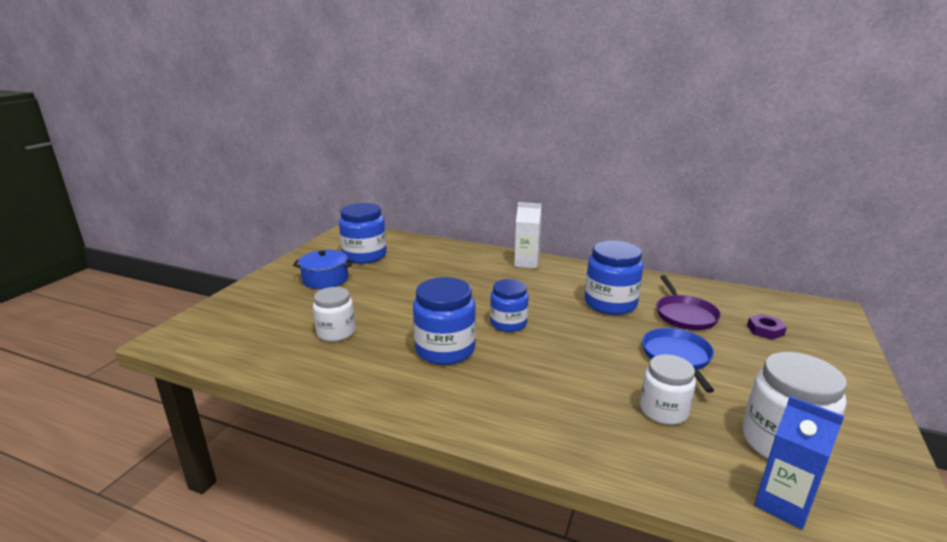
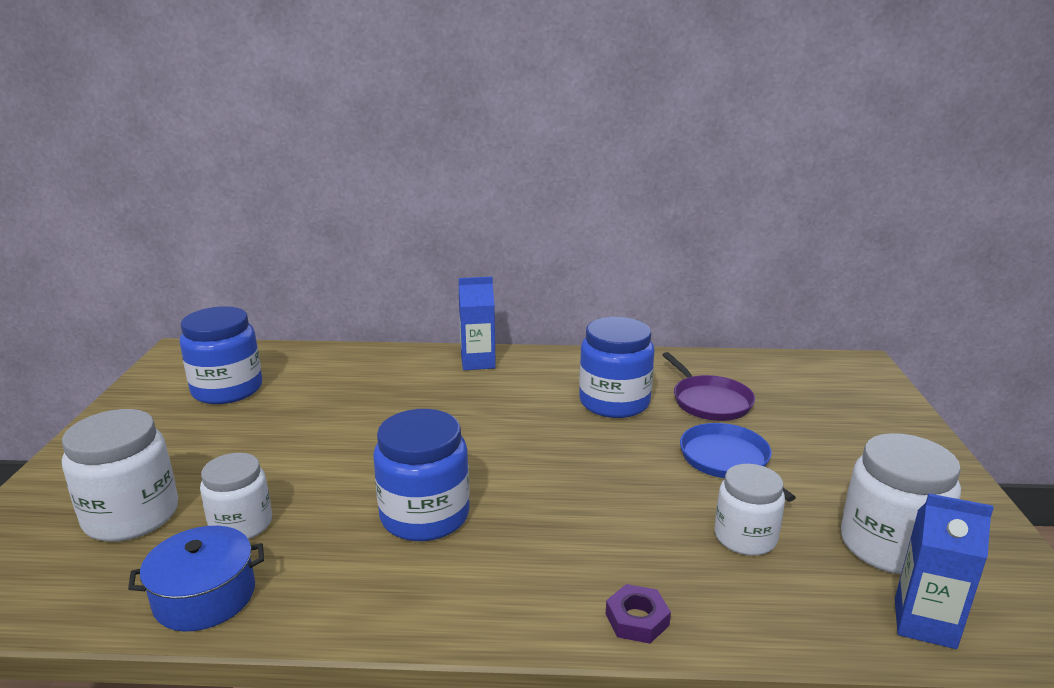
camera: 20 degrees left, 0 degrees up
blue pot [293,250,353,289] -> blue pot moved to [128,526,264,631]
blue jar [490,279,528,332] -> none
white carton [514,202,542,269] -> blue carton [459,277,496,370]
purple nut [747,314,787,340] -> purple nut moved to [606,584,671,643]
none -> white jar [62,409,178,542]

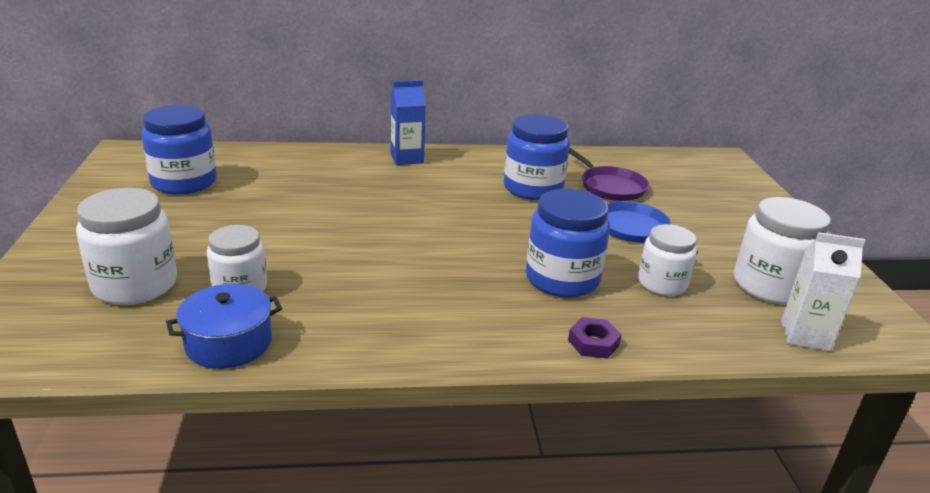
camera: 10 degrees left, 5 degrees up
blue jar [373,409,470,541] -> blue jar moved to [526,189,610,298]
blue carton [895,493,994,649] -> white carton [781,232,866,351]

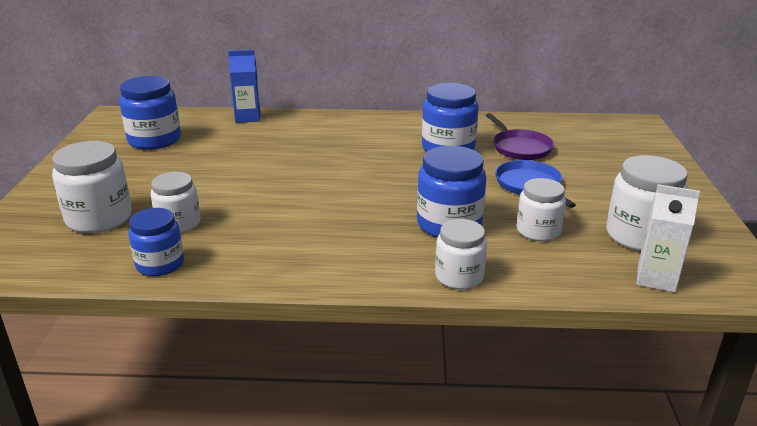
camera: 10 degrees right, 0 degrees up
blue pot [166,284,282,369] -> blue jar [128,208,184,276]
blue carton [391,80,426,165] -> blue carton moved to [228,50,260,123]
purple nut [568,317,622,359] -> white jar [435,219,487,289]

